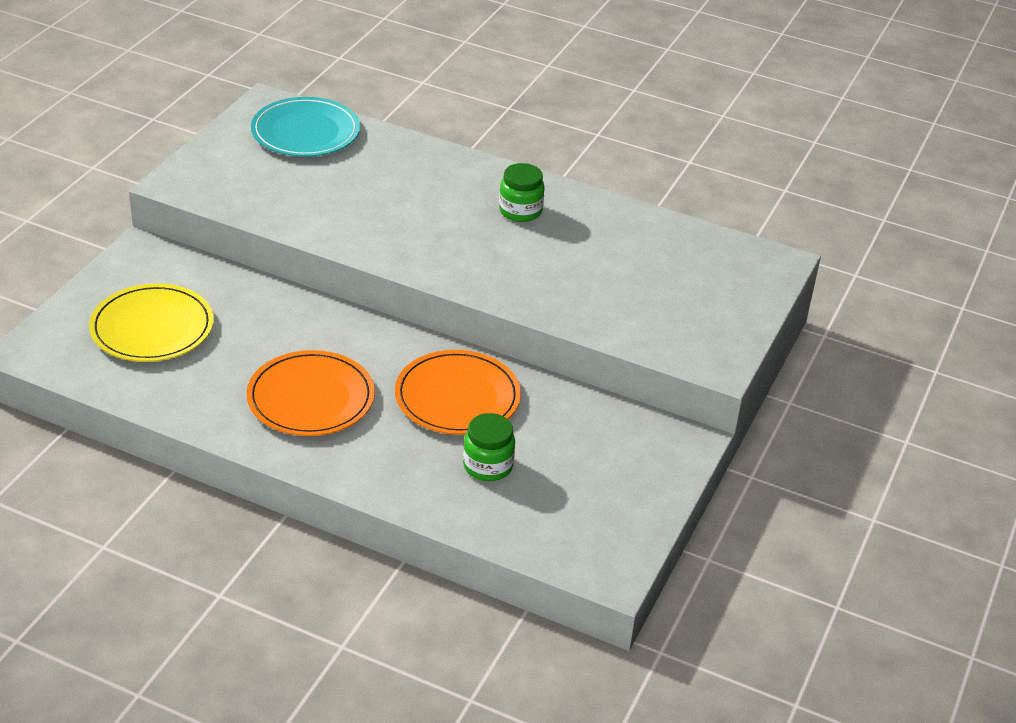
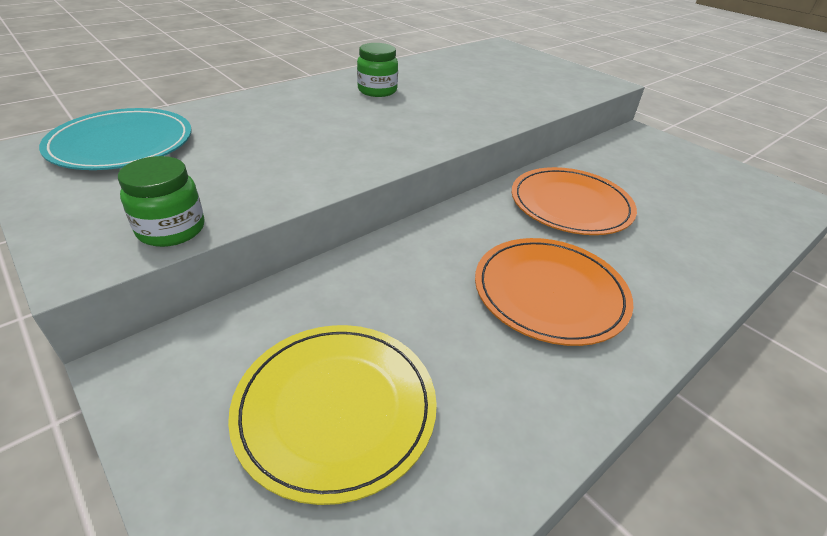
camera: 65 degrees left, 0 degrees up
green jar [463,413,515,481] -> green jar moved to [118,156,204,247]

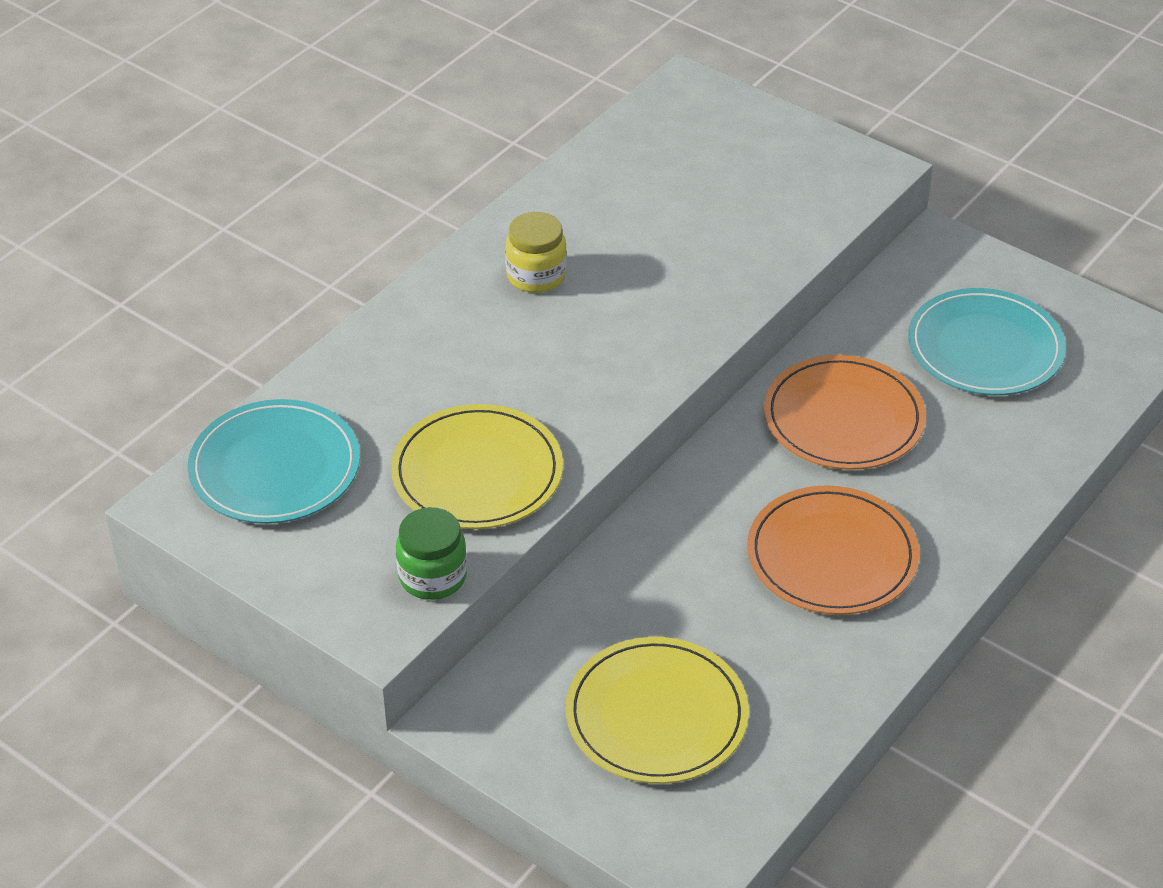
camera: 10 degrees left, 5 degrees up
green jar [357,43,398,97] -> yellow jar [505,212,567,293]
none -> yellow plate [391,404,563,529]
none -> turquoise plate [908,288,1066,395]

